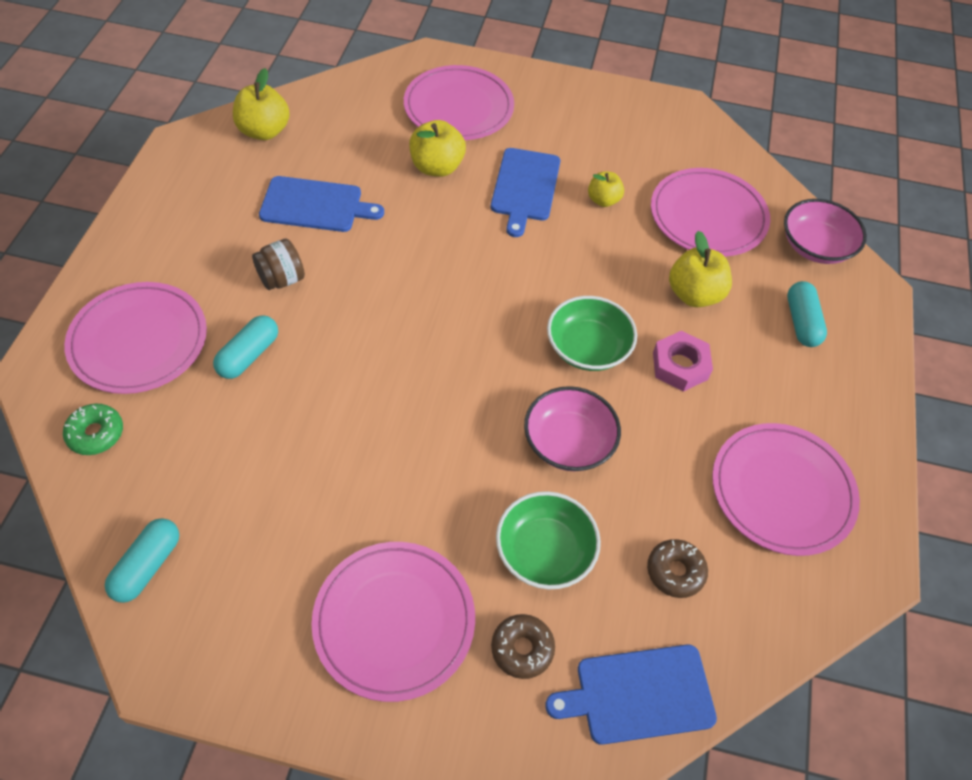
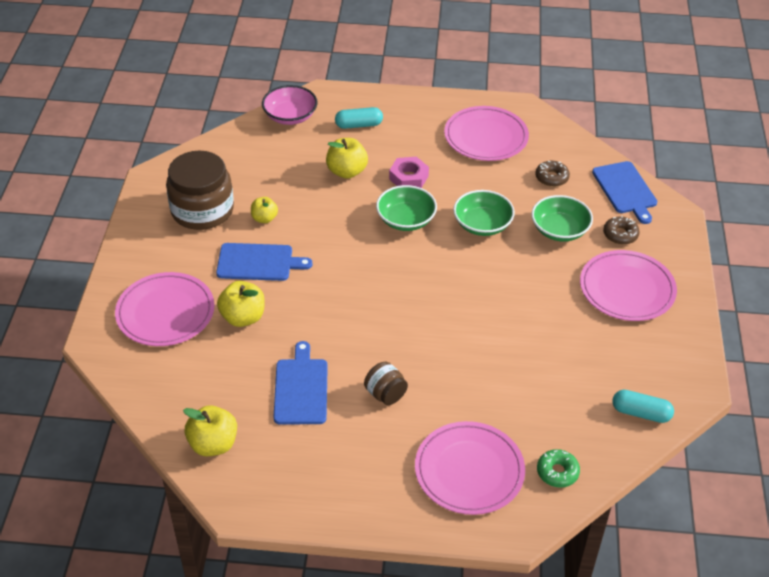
camera: 95 degrees left, 10 degrees down
turquoise capsule [213,315,278,379] -> none
pink bowl [524,386,621,471] -> green bowl [453,190,515,236]
pink plate [651,168,770,257] -> none
none -> brown jar [166,151,234,230]

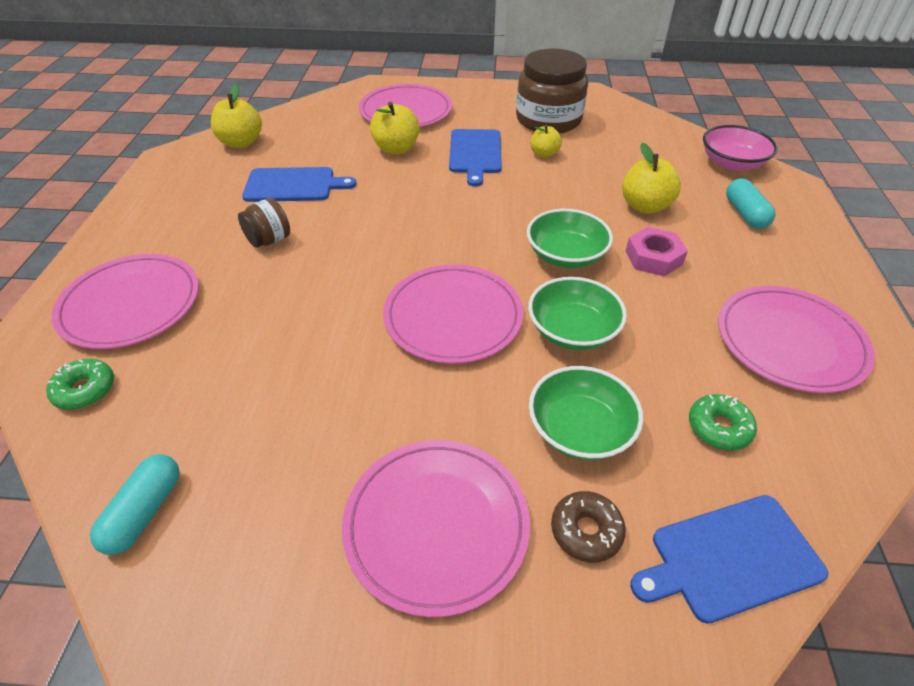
camera: 90 degrees right, 0 degrees up
brown donut [535,161,570,187] -> green donut [689,394,757,450]
none -> pink plate [383,264,523,364]

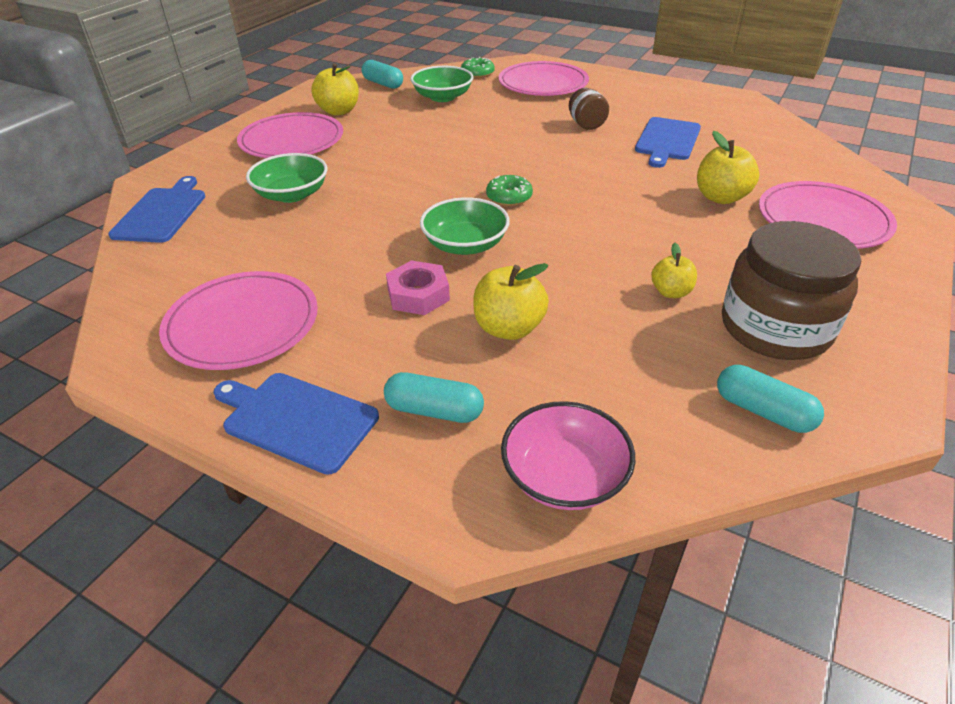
camera: 115 degrees right, 5 degrees down
yellow apple [211,84,262,148] -> yellow apple moved to [311,63,359,116]
pink plate [383,264,523,364] -> none
blue cutting board [449,129,502,187] -> blue cutting board moved to [213,373,379,475]
green bowl [528,277,627,350] -> green bowl moved to [411,66,473,102]
brown donut [551,491,626,562] -> none
green donut [689,394,757,450] -> green donut moved to [486,175,533,206]
none -> turquoise capsule [717,365,824,433]

